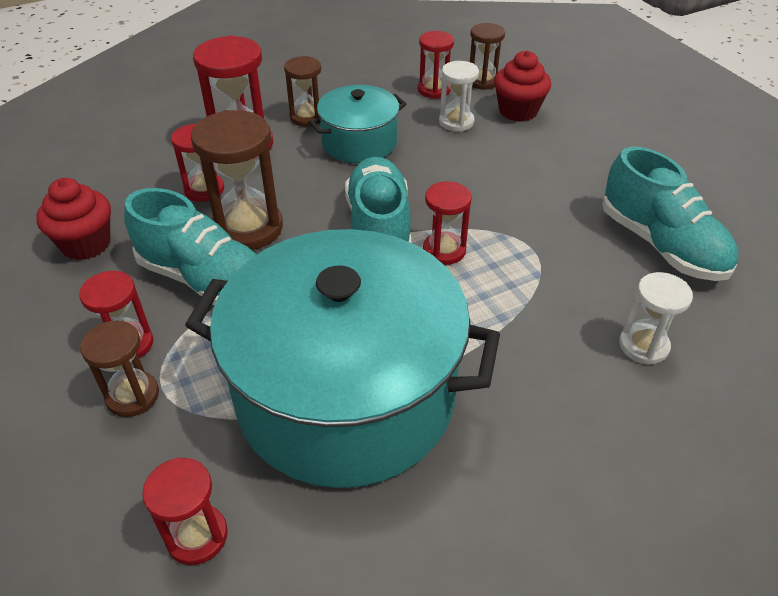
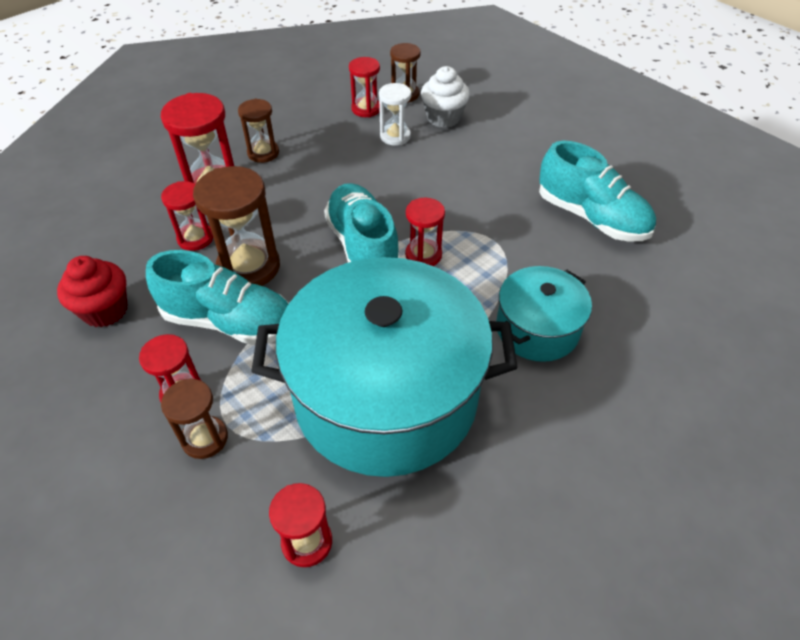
camera: 15 degrees left, 5 degrees up
turquoise pot [309,85,406,163] -> turquoise pot moved to [496,266,592,362]
red cupcake [494,51,551,122] -> white cupcake [421,66,470,128]
white hourglass [619,272,693,365] -> none

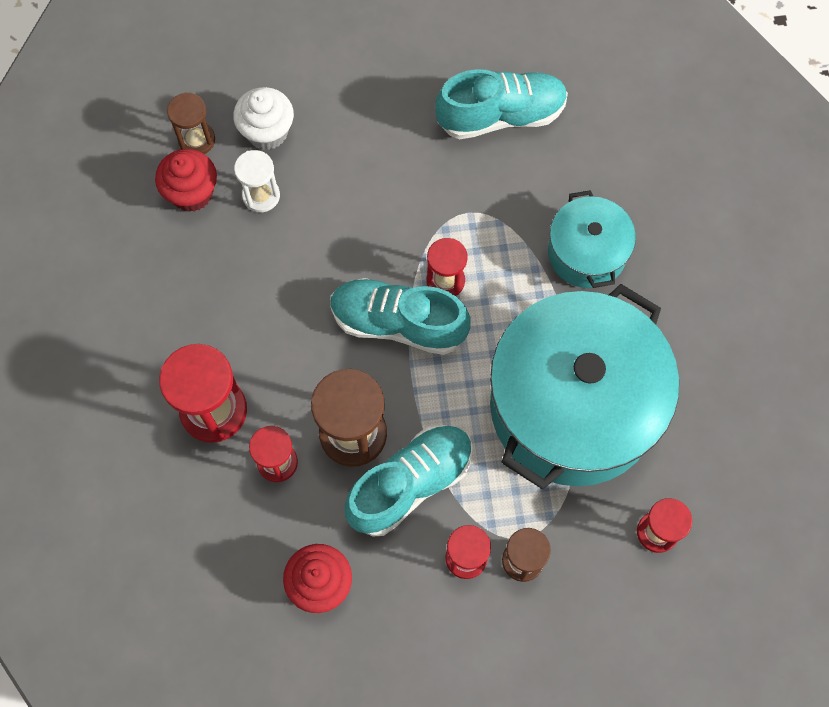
camera: 55 degrees left, 20 degrees up
brown hourglass [238,99,279,163] -> none
red hourglass [349,57,380,117] -> red cupcake [155,149,217,212]

